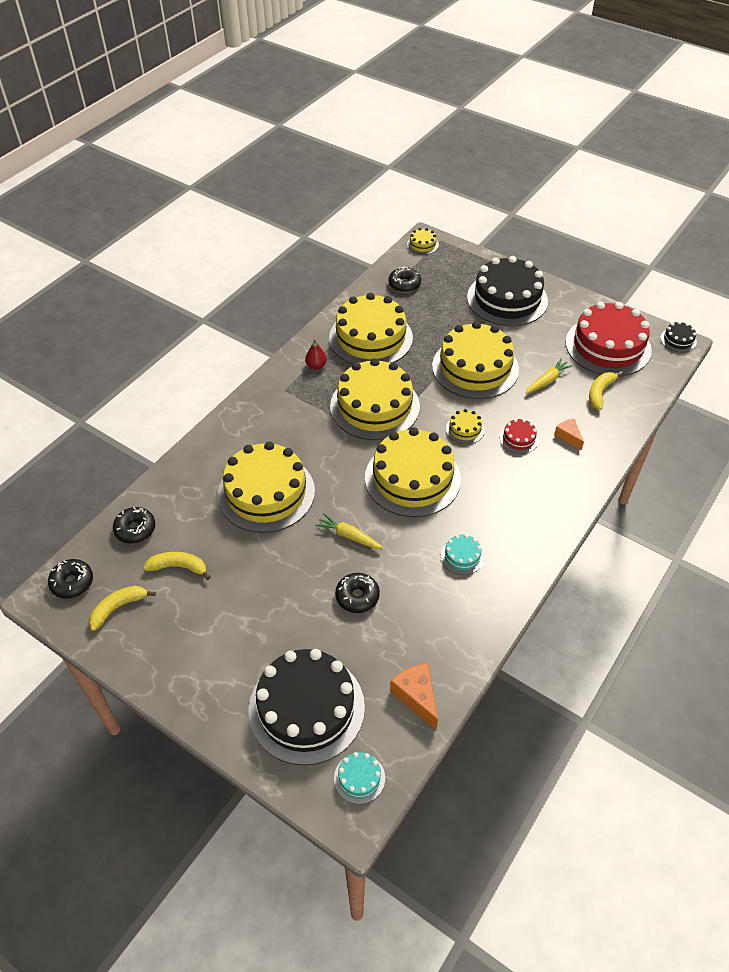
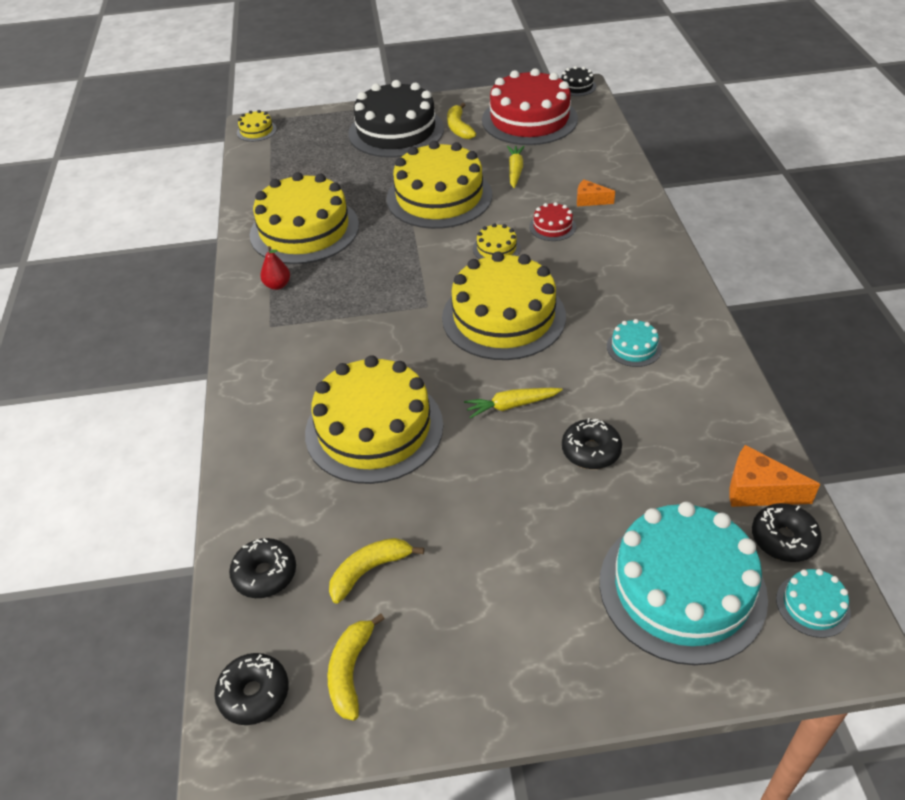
camera: 40 degrees left, 5 degrees down
black cake [249,649,365,765] -> turquoise cake [600,502,768,665]
yellow cake [330,358,420,440] -> none
black donut [389,267,421,293] -> black donut moved to [752,503,822,562]
yellow banana [589,372,624,410] -> yellow banana moved to [447,103,476,139]

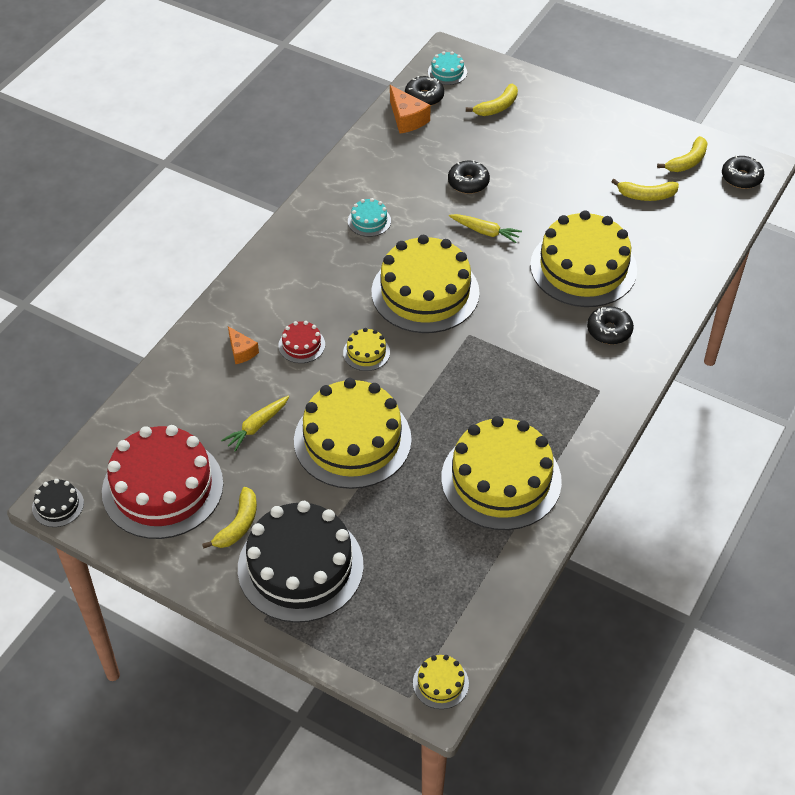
camera: 145 degrees left, 5 degrees up
black donut [229,538,296,598] -> black donut moved to [587,306,634,344]
red pear [260,246,290,290] -> none
turquoise cake [600,502,768,665] -> yellow banana [466,84,518,116]

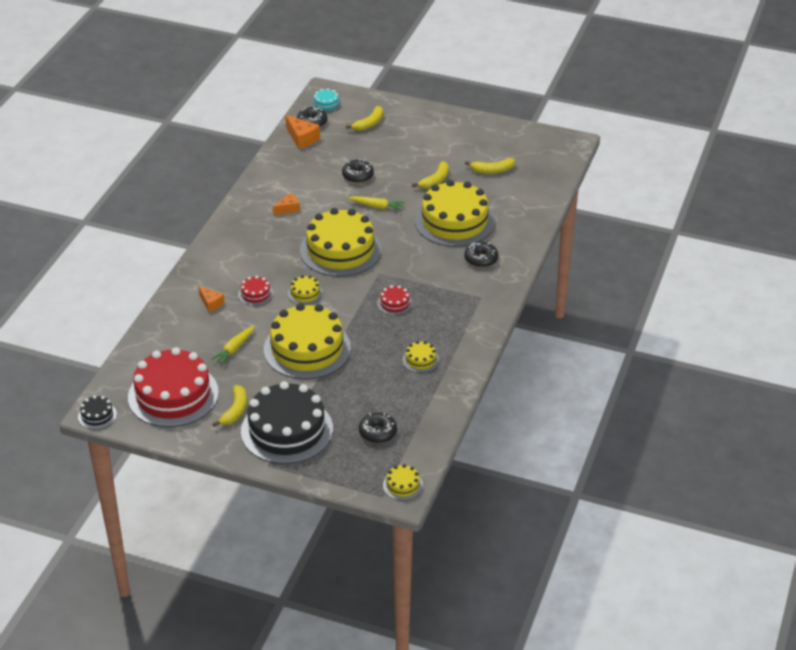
camera: 10 degrees left, 10 degrees down
turquoise cake [348,198,391,237] -> orange cheese [273,193,300,215]
yellow cake [441,416,562,530] -> yellow cake [402,341,439,373], size x0.42
yellow banana [657,136,708,172] -> yellow banana moved to [412,161,449,189]
black donut [722,155,764,189] -> black donut moved to [359,412,397,443]
none -> red cake [377,285,413,316]

